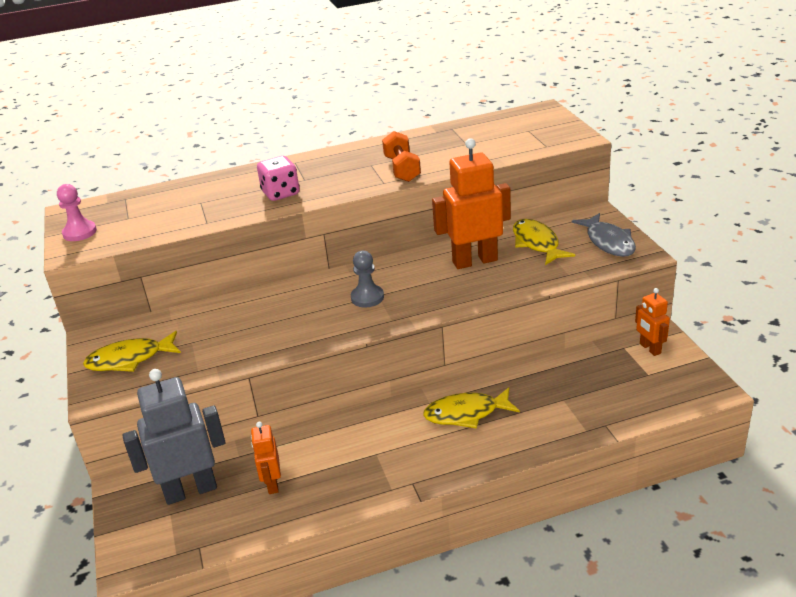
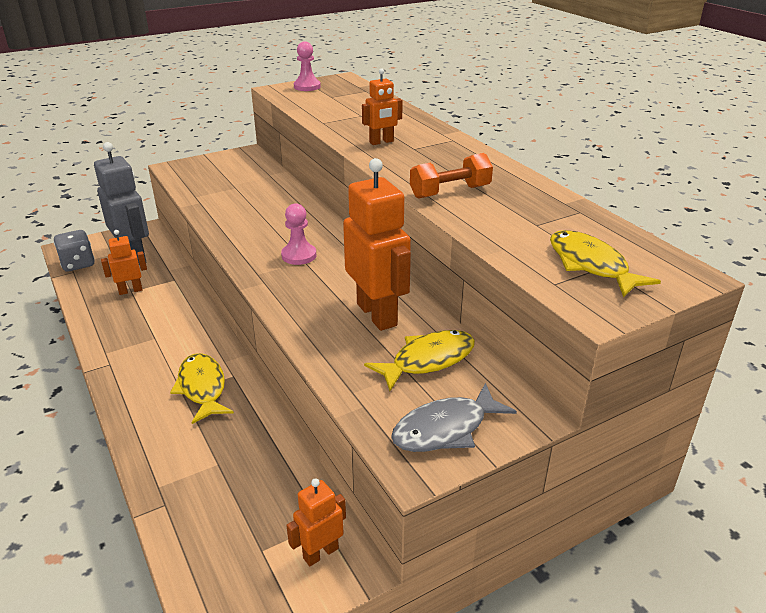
camera: 75 degrees right, 0 degrees up
yellow fish [83,331,181,372] -> yellow fish moved to [550,230,661,298]
pink dice [257,156,300,201] -> orange robot [362,69,403,145]
grey pawn [351,251,384,307] -> pink pawn [281,203,316,265]
none -> grey dice [54,230,95,272]

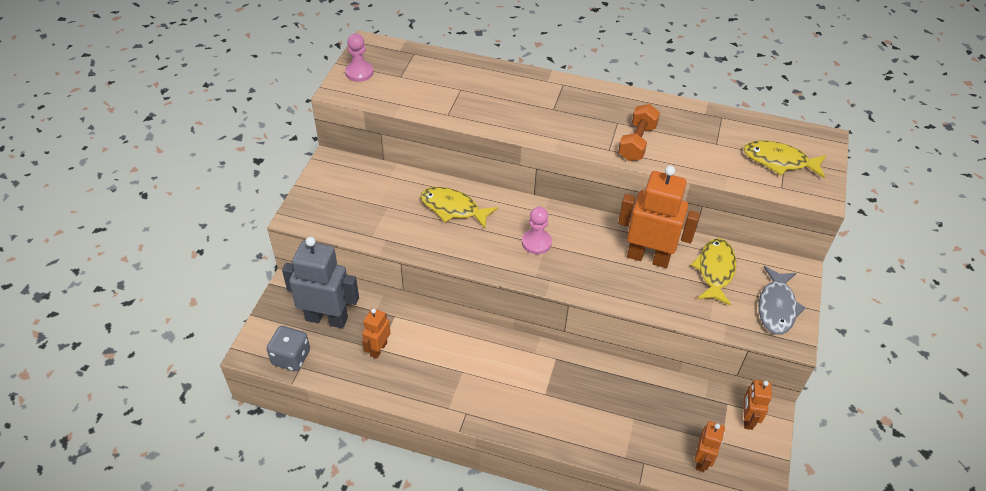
camera: 45 degrees left, 15 degrees up
yellow fish [170,353,234,424] -> yellow fish moved to [420,187,498,228]
orange robot [362,69,403,145] -> orange robot moved to [694,421,725,472]

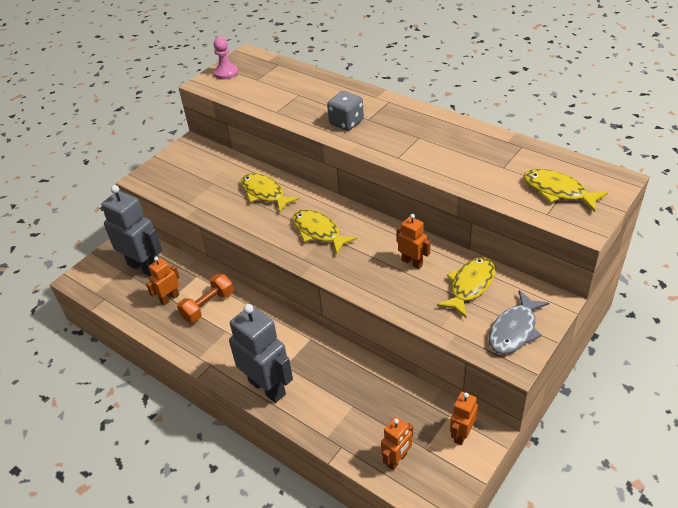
camera: 25 degrees right, 5 degrees down
grey dice [267,326,310,371] -> grey dice moved to [327,91,364,131]
pink pawn [522,207,552,254] -> yellow fish [292,210,357,254]
orange dumbbell [618,104,660,161] -> orange dumbbell moved to [177,274,234,323]
orange robot [618,166,700,268] -> orange robot [396,214,431,269], size x0.53
none -> grey robot [229,304,293,403]

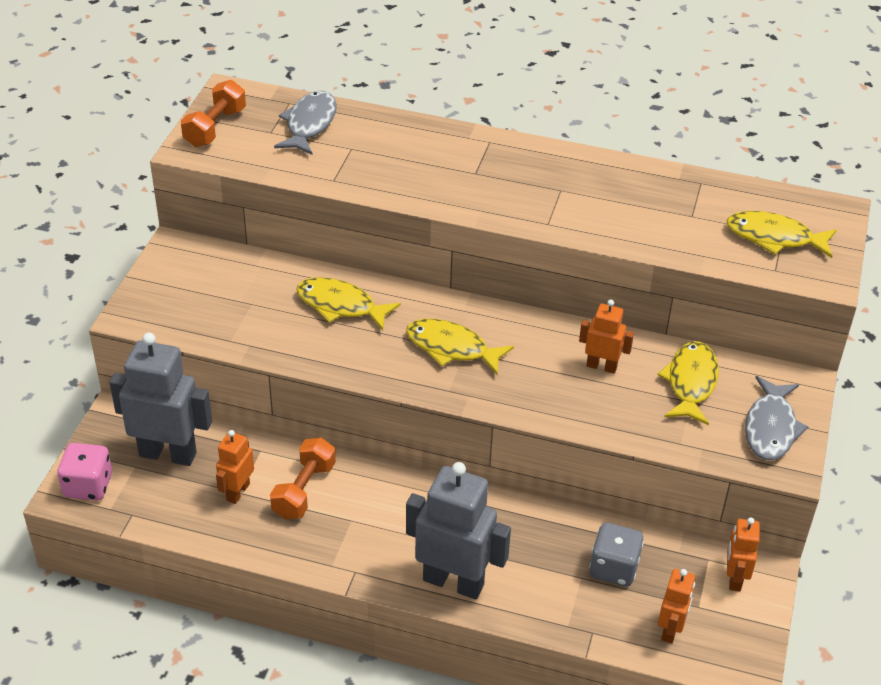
camera: 25 degrees left, 0 degrees up
pink pawn [213,37,238,80] -> orange dumbbell [181,80,246,147]
grey dice [327,91,364,131] -> grey dice moved to [589,523,644,586]
none -> pink dice [57,443,112,501]
none -> grey fish [274,91,337,155]

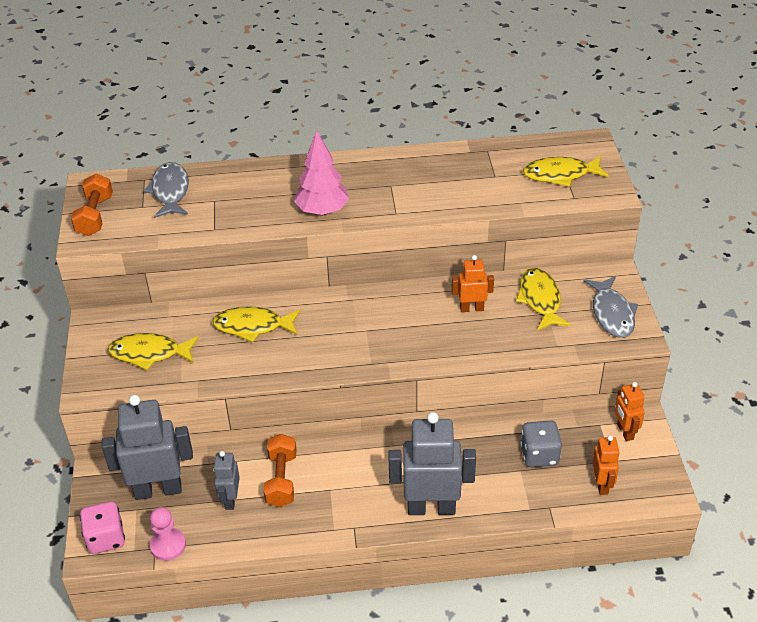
camera: 20 degrees left, 0 degrees up
orange robot [216,430,254,504] -> grey robot [213,451,240,510]
yellow fish [406,318,514,374] -> yellow fish moved to [108,333,199,370]
none -> pink pawn [150,507,186,561]
none -> pink tree [294,130,349,215]

